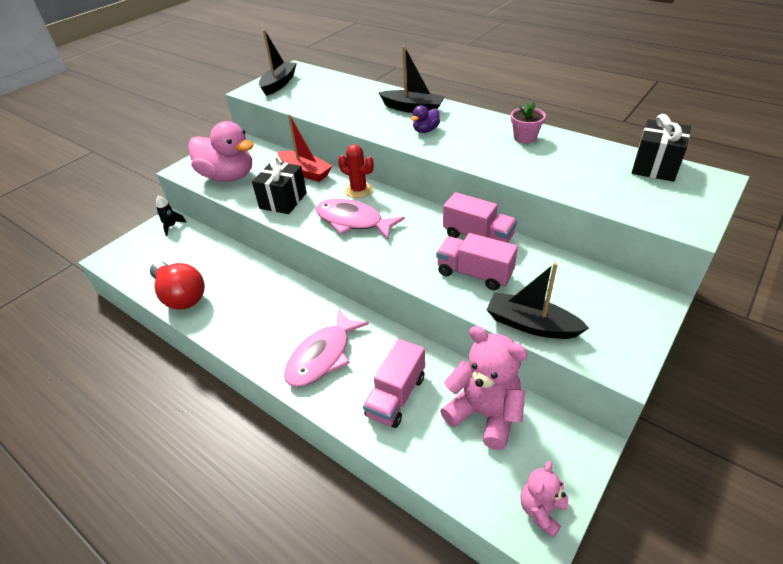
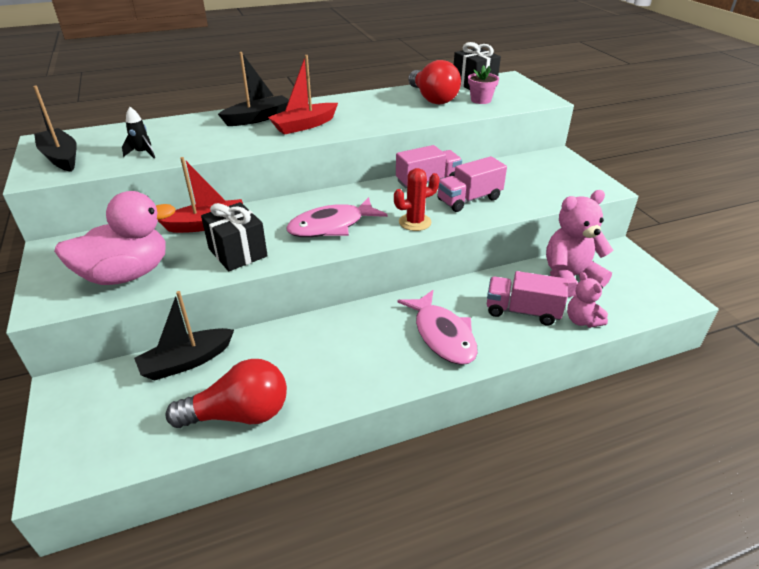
camera: 60 degrees left, 5 degrees down
black rocket [156,195,186,236] -> black rocket moved to [122,107,155,158]
red cactus [338,144,374,198] -> red cactus moved to [394,168,440,231]
pink truck [363,339,425,428] -> pink truck turned 135 degrees clockwise [487,271,568,326]
purple duck [411,105,440,133] -> red boat [268,55,338,135]
black boat [486,262,589,339] -> black boat moved to [134,291,234,381]
pink flower pot [511,102,546,144] -> pink flower pot moved to [468,65,499,104]
pink teddy bear [520,461,568,538] -> pink teddy bear moved to [567,272,608,328]
none -> red light bulb [408,60,461,104]

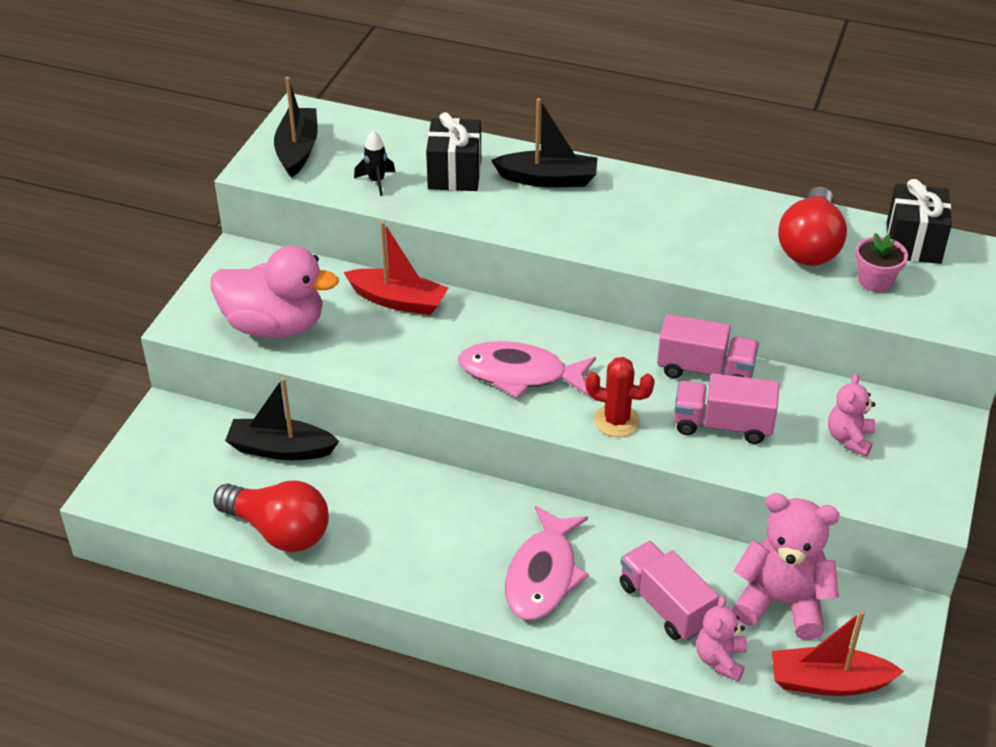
camera: 40 degrees right, 5 degrees up
black gift [201,202,268,271] -> black gift moved to [426,112,481,191]
red boat [268,55,338,135] -> red boat moved to [772,611,904,696]
none -> pink teddy bear [828,374,876,457]

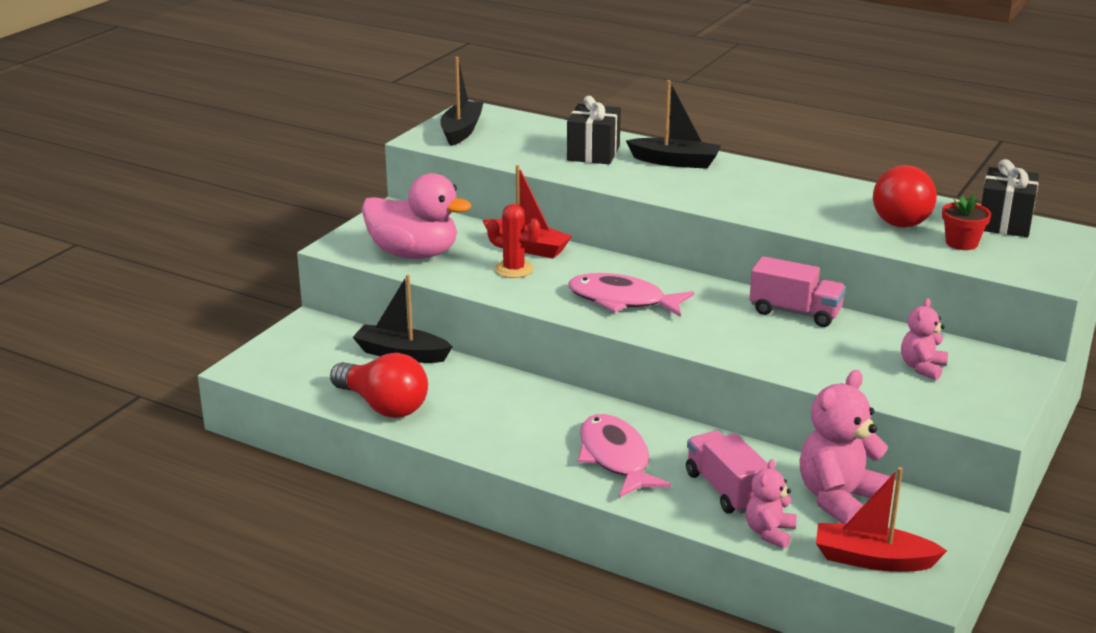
camera: 10 degrees right, 15 degrees down
black rocket [354,131,395,196] -> none
pink fish [505,506,589,620] -> pink fish turned 135 degrees clockwise [578,414,671,498]
red cactus [586,357,655,437] -> red cactus moved to [487,204,540,278]
pink truck [674,373,779,444] -> none
pink teddy bear [732,493,840,640] -> pink teddy bear turned 75 degrees counterclockwise [799,370,891,524]
pink flower pot [856,233,908,292] -> red flower pot [942,194,991,250]

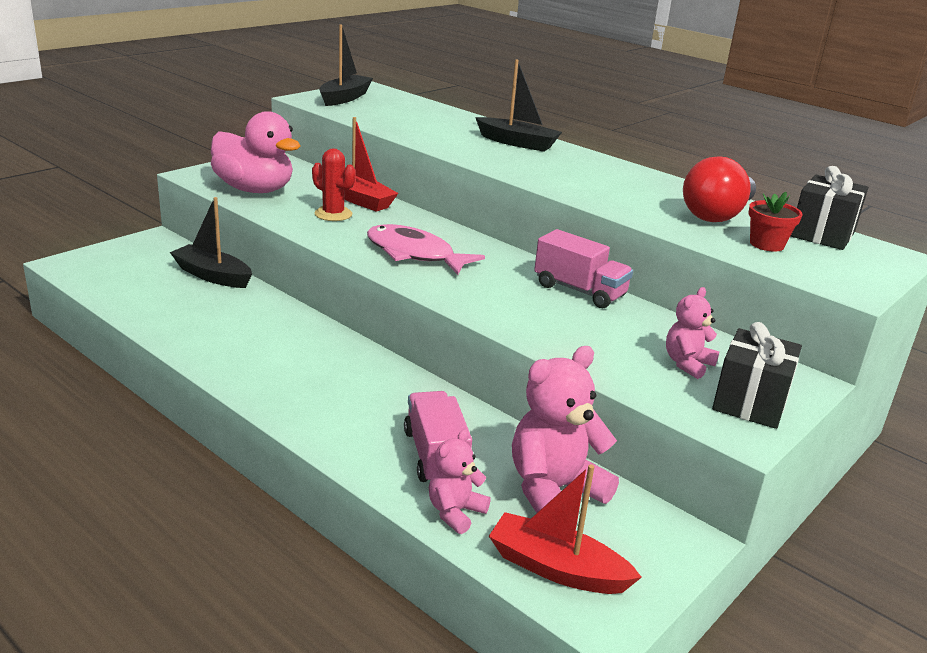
camera: 10 degrees right, 0 degrees up
red light bulb [330,353,428,418] -> none
black gift [567,96,621,164] -> black gift moved to [712,322,802,429]
pink fish [578,414,671,498] -> none

